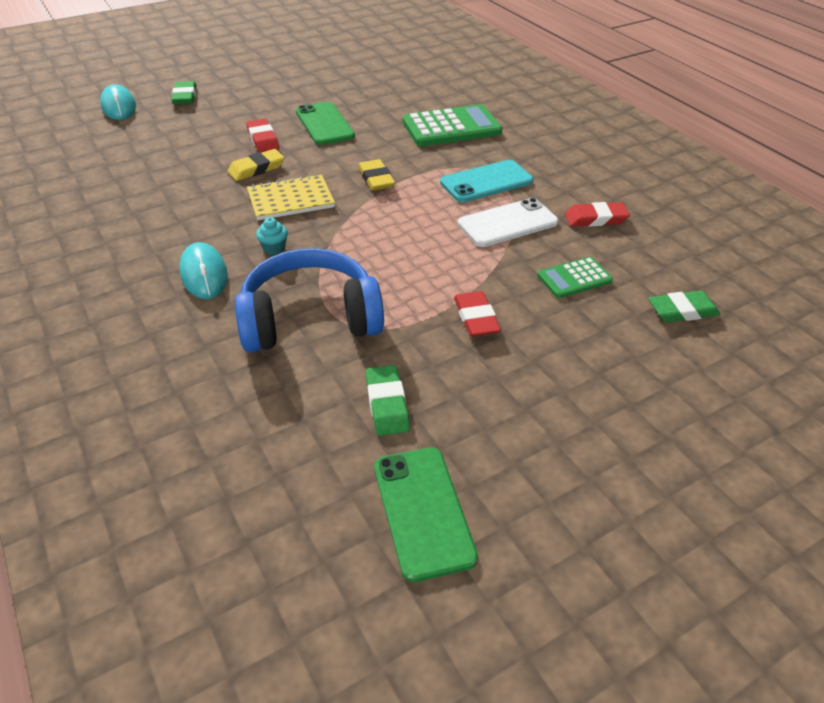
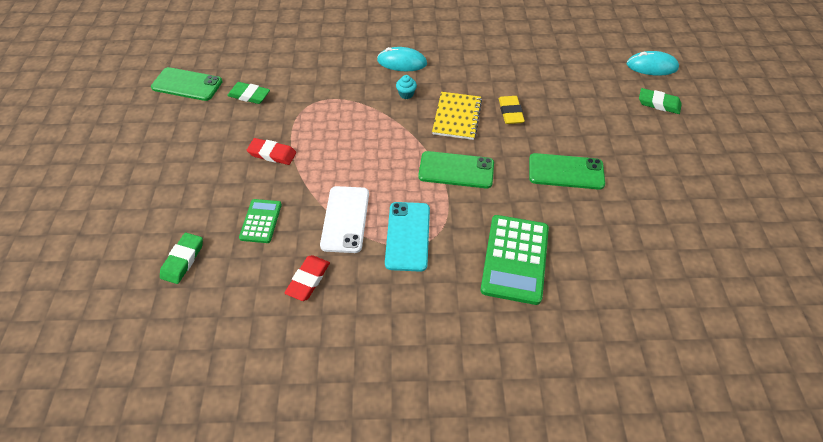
camera: 120 degrees right, 10 degrees up
blue headphones [235,248,384,353] -> none
red eraser [246,118,279,152] -> none
yellow eraser [358,159,395,191] -> green phone [418,151,494,188]

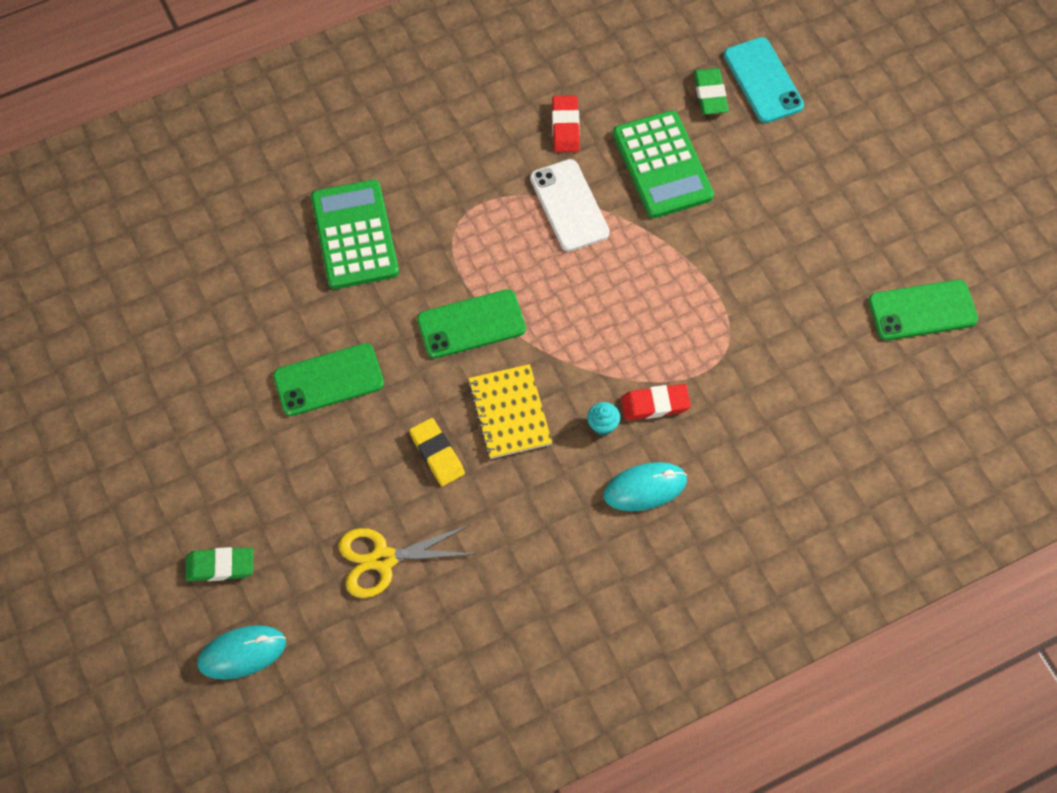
camera: 155 degrees right, 10 degrees up
green eraser [227,82,270,104] -> none
green calculator [239,199,282,243] -> green calculator [613,110,714,218], size x1.79
red eraser [247,138,296,165] -> red eraser moved to [621,384,691,421]
turquoise phone [385,202,430,272] -> turquoise phone moved to [724,37,804,123]
none -> yellow scissors [339,525,474,598]

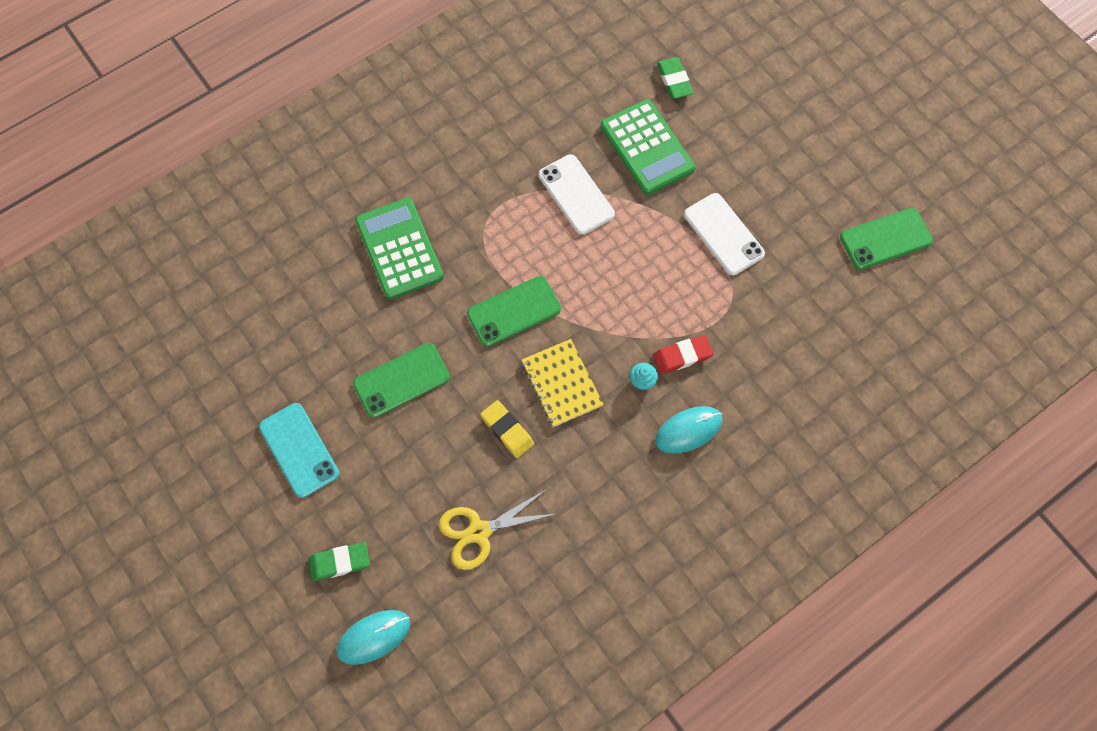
camera: 10 degrees left, 5 degrees up
red eraser [552,95,580,152] -> none
turquoise phone [724,37,804,123] -> turquoise phone moved to [259,403,339,498]
none -> white phone [684,193,765,275]

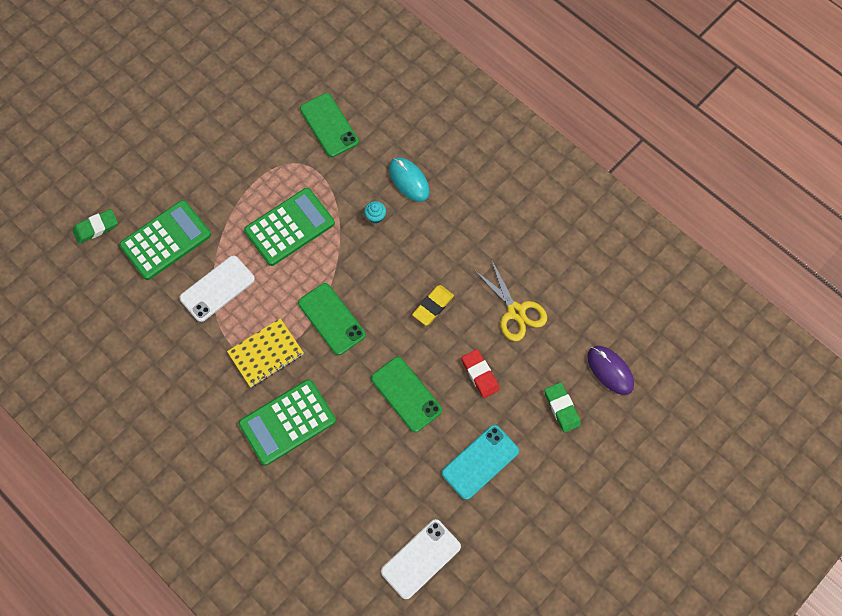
camera: 100 degrees left, 0 degrees up
turquoise mouse [336,610,411,665] -> purple mouse [587,346,634,395]
yellow notebook [522,339,604,427] -> yellow notebook moved to [227,318,304,387]
red eraser [653,335,714,374] -> red eraser moved to [461,349,500,398]
white phone [684,193,765,275] -> white phone moved to [381,519,461,599]
green phone [840,208,933,270] -> green phone moved to [300,93,359,157]
none -> green calculator [244,188,335,266]

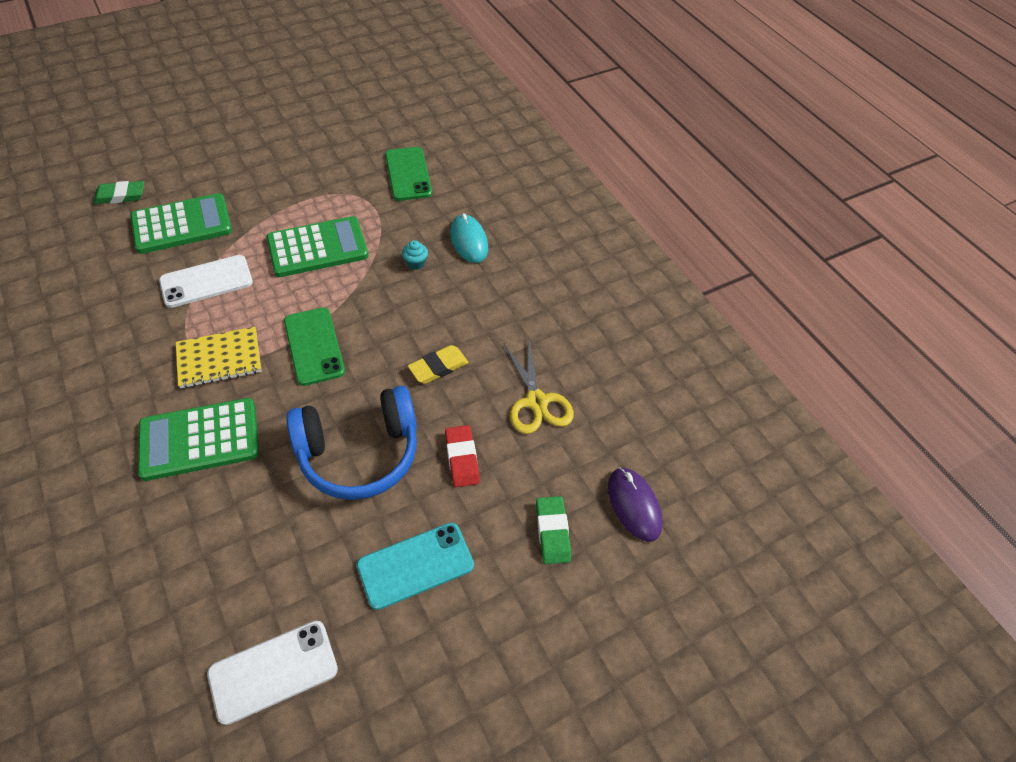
camera: 15 degrees right, 15 degrees down
green phone [371,357,442,432] -> blue headphones [286,386,417,500]

